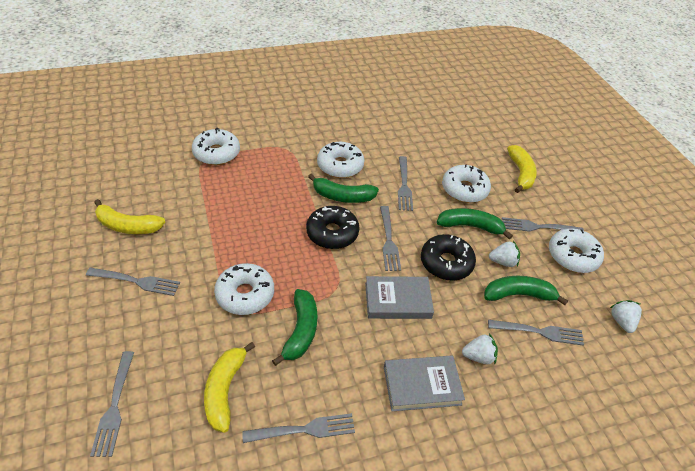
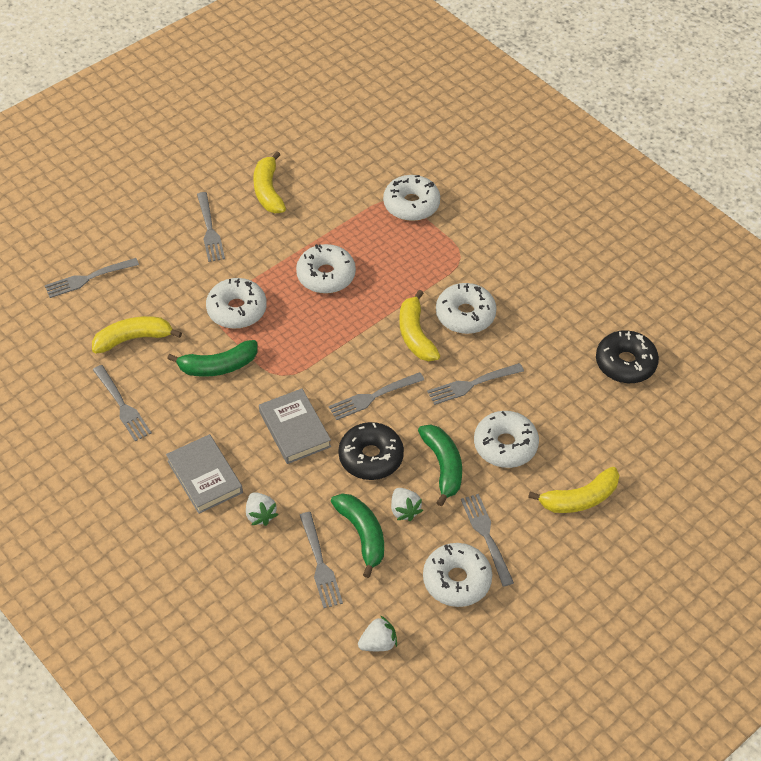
camera: 70 degrees right, 5 degrees up
black donut [306,206,359,249] -> black donut moved to [596,330,659,384]
green banana [308,174,379,203] -> yellow banana [399,290,440,361]
none -> white donut [296,244,356,294]

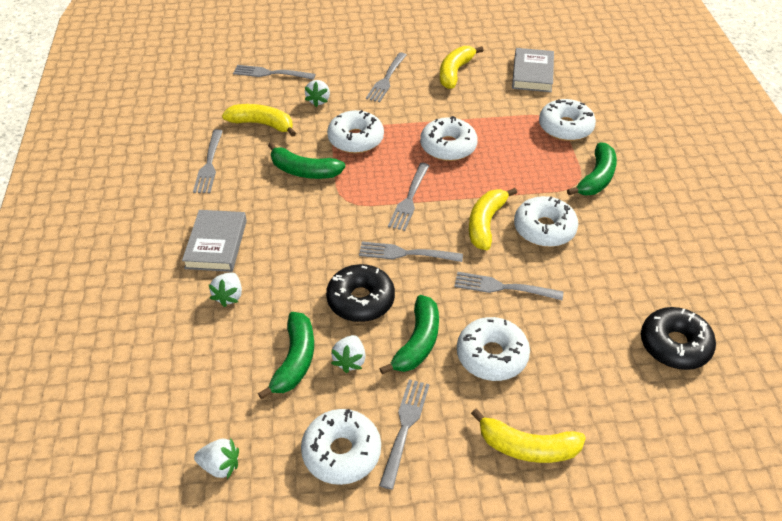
camera: 35 degrees right, 5 degrees down
grey book [259,388,331,464] -> grey book moved to [512,48,554,92]
grey fork [300,512,343,608] -> grey fork moved to [388,163,430,231]
none -> white strawberry [305,80,330,107]
none -> green banana [567,143,617,195]

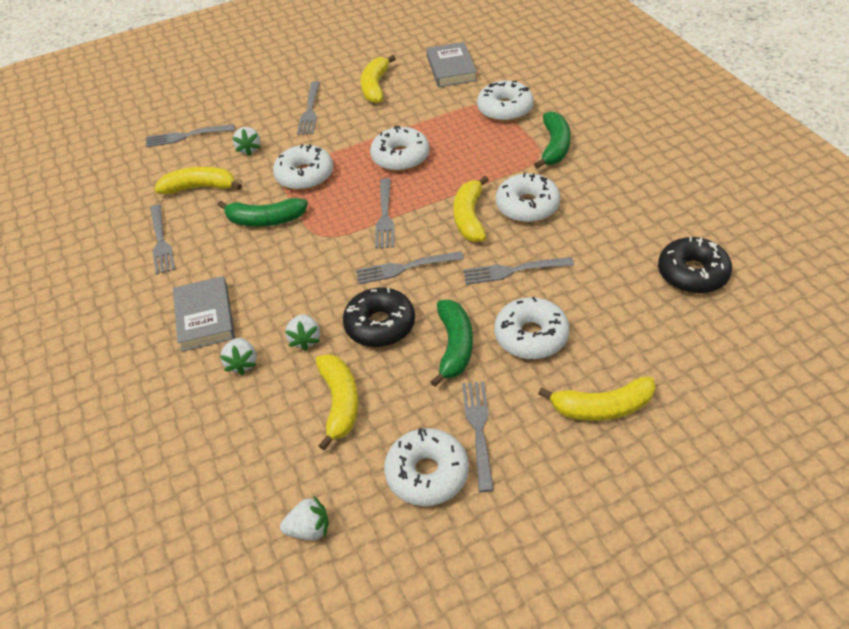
camera: 15 degrees left, 0 degrees up
green banana [258,312,314,400] -> yellow banana [316,354,359,450]
white strawberry [331,335,366,373] -> white strawberry moved to [285,314,320,351]

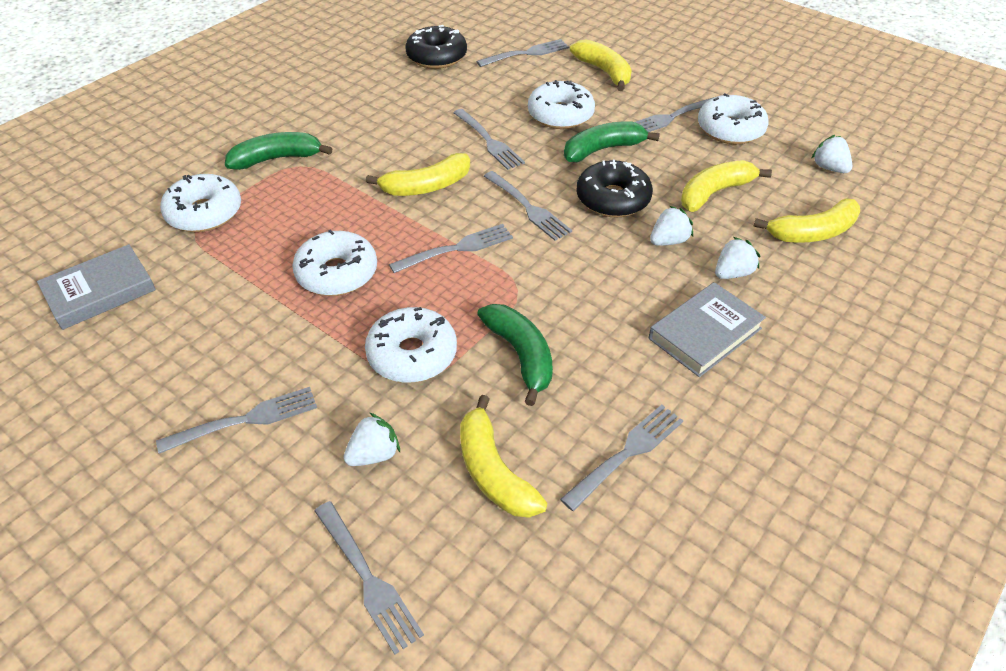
camera: 120 degrees left, 0 degrees up
yellow banana [361,55,396,104] -> yellow banana moved to [753,198,860,243]
white donut [496,173,560,223] -> none
none -> grey fork [476,39,569,67]

